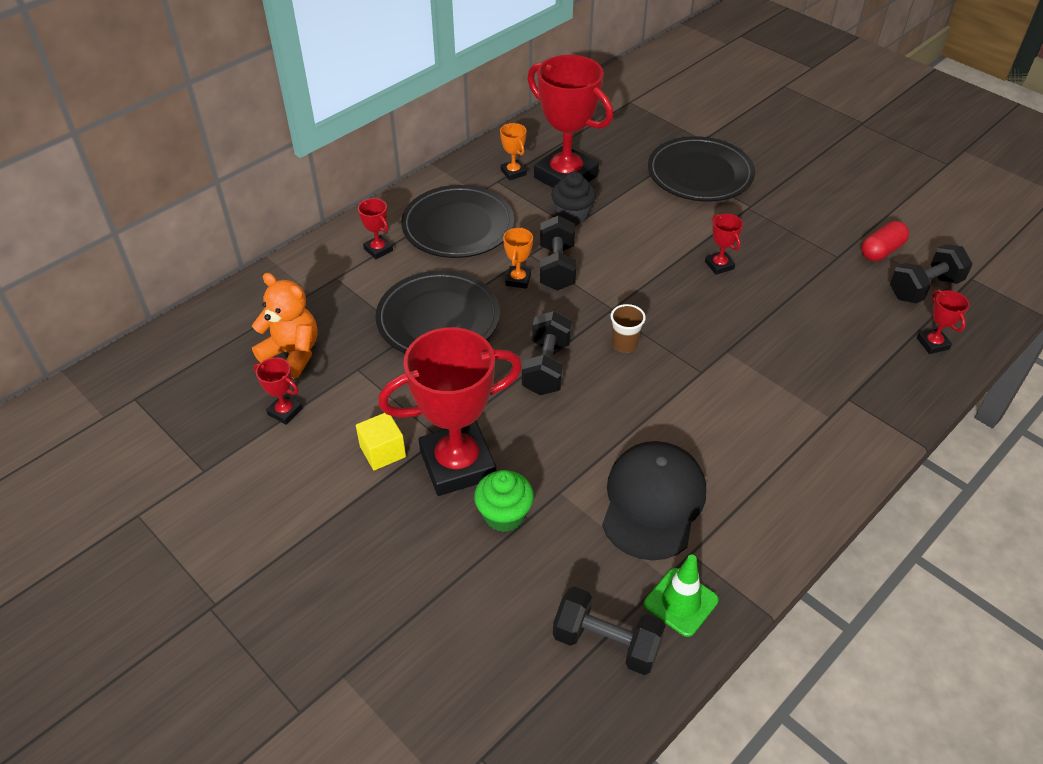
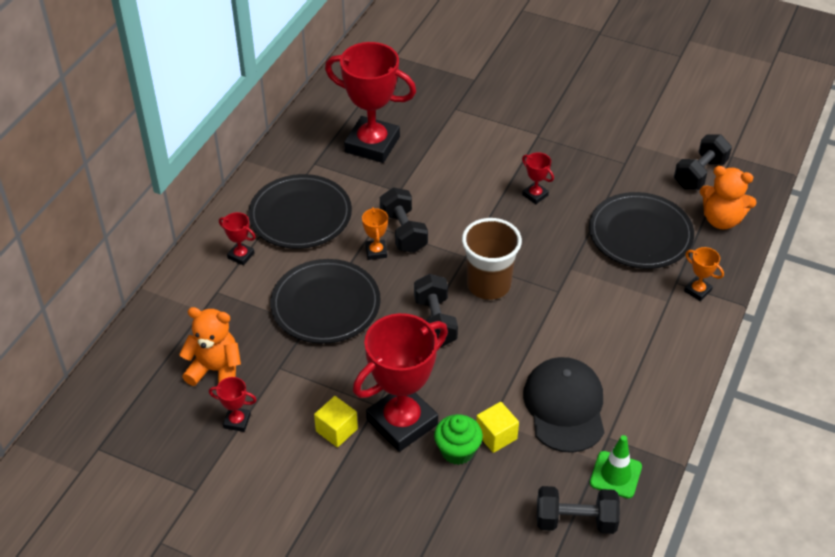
camera: 20 degrees left, 0 degrees up
orange trophy [500,123,527,180] -> orange trophy moved to [684,247,724,301]
black cupcake [551,172,596,224] -> none
brown cup [610,304,646,353] -> brown cup [462,218,522,300], size x1.98
black plate [648,136,755,202] -> black plate moved to [589,192,694,269]
red capsule [861,221,909,261] -> none
red trophy [917,290,969,354] -> orange teddy bear [700,166,756,229]
none -> yellow cube [476,402,519,453]

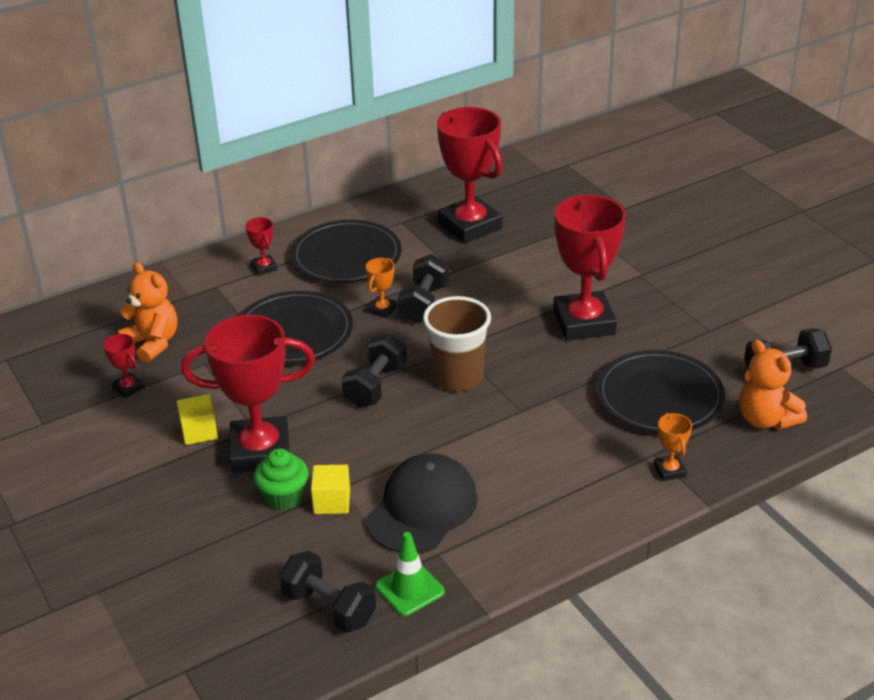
camera: 35 degrees right, 10 degrees down
red trophy [522,152,554,204] -> red trophy [553,195,626,341], size x2.36

